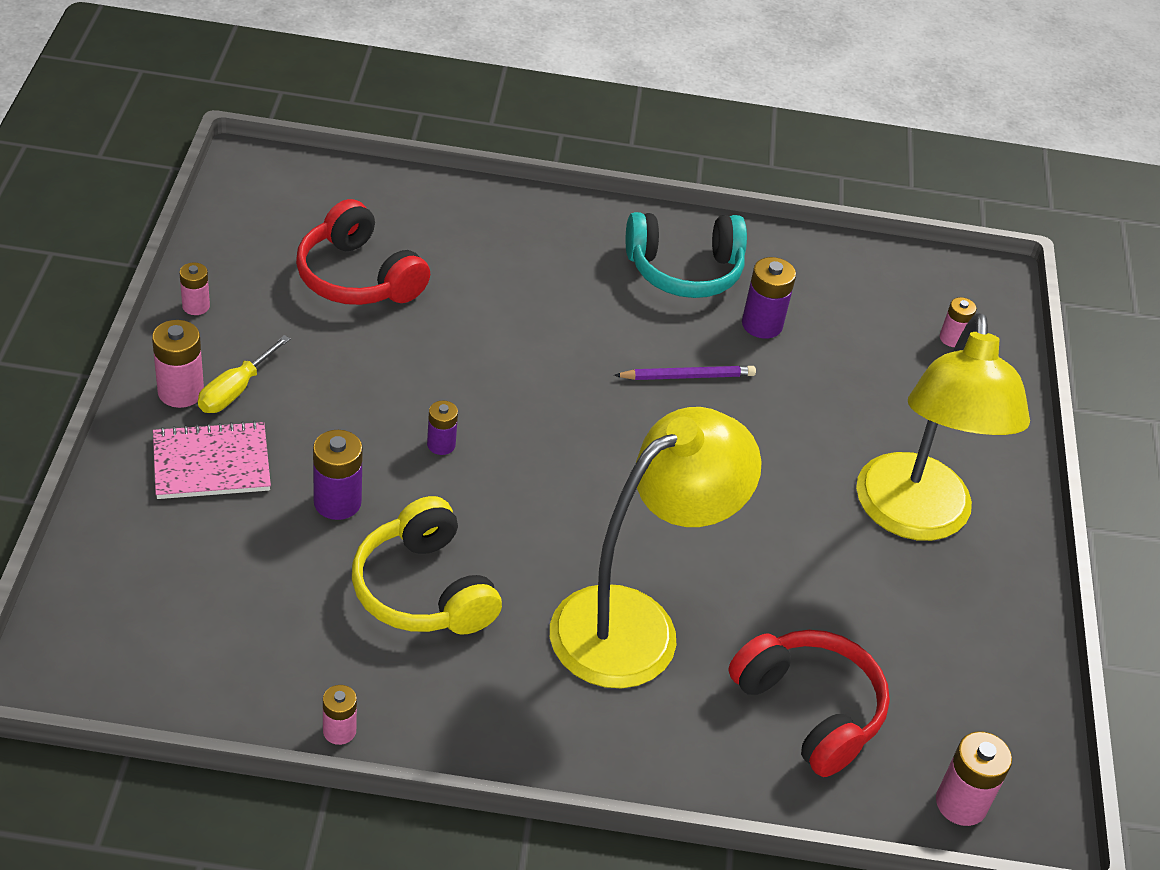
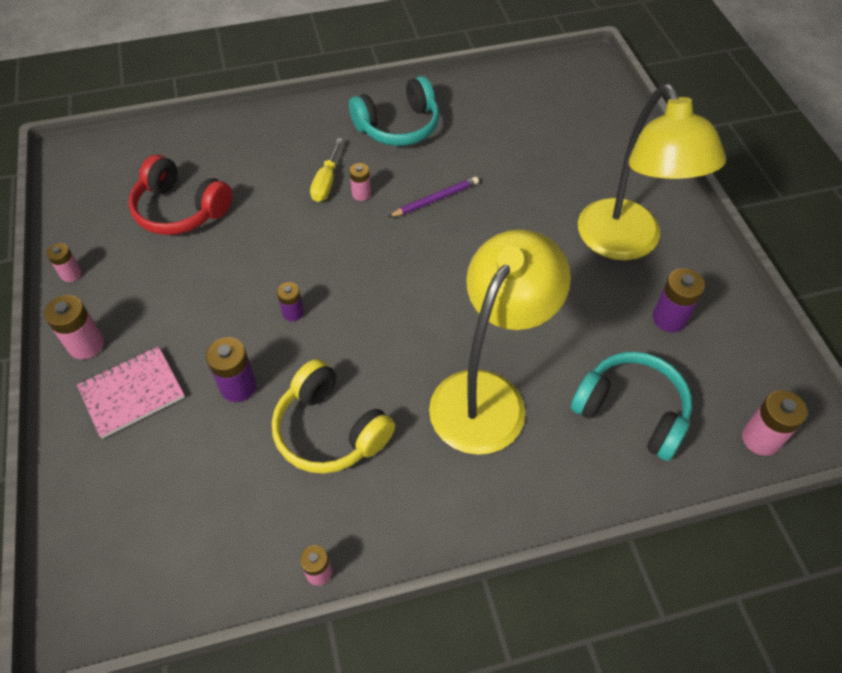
camera: 15 degrees left, 10 degrees up
yellow screwdriver [198,335,290,413] -> yellow screwdriver moved to [310,138,343,202]
red headphones [728,630,890,777] -> turquoise headphones [571,352,692,461]
purple battery [742,257,796,339] -> purple battery moved to [653,268,705,332]
pink battery [940,297,976,347] -> pink battery moved to [349,163,371,201]

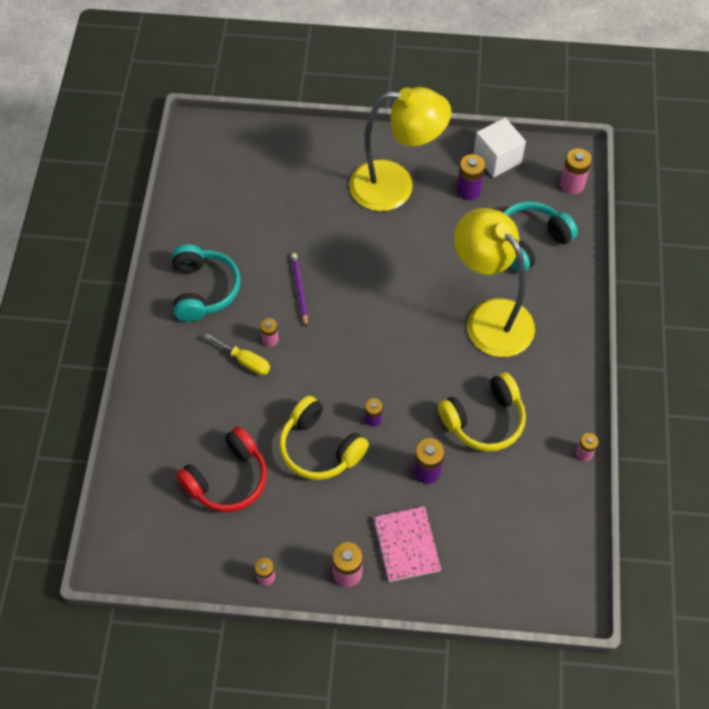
camera: 70 degrees left, 5 degrees up
none -> yellow headphones [279,396,369,480]
none -> white cube [474,118,526,178]

